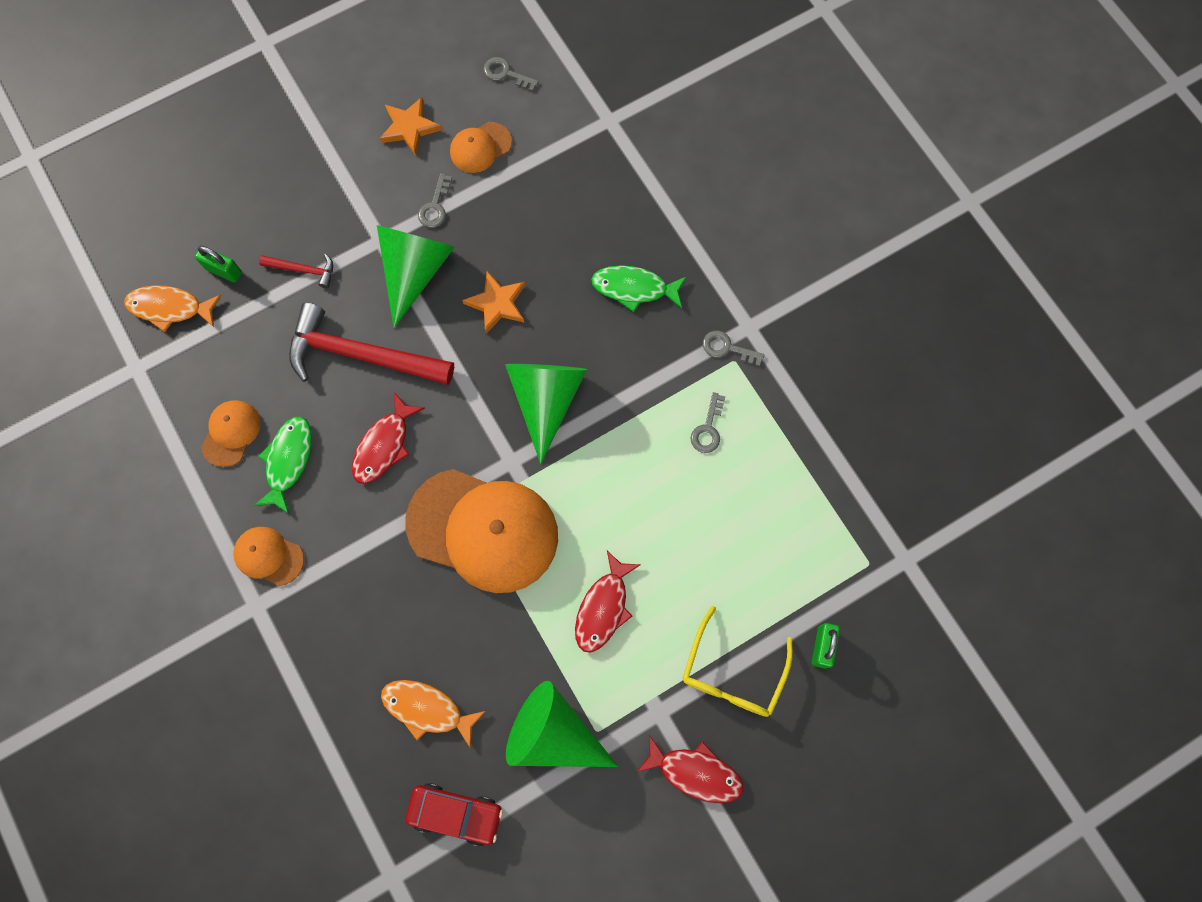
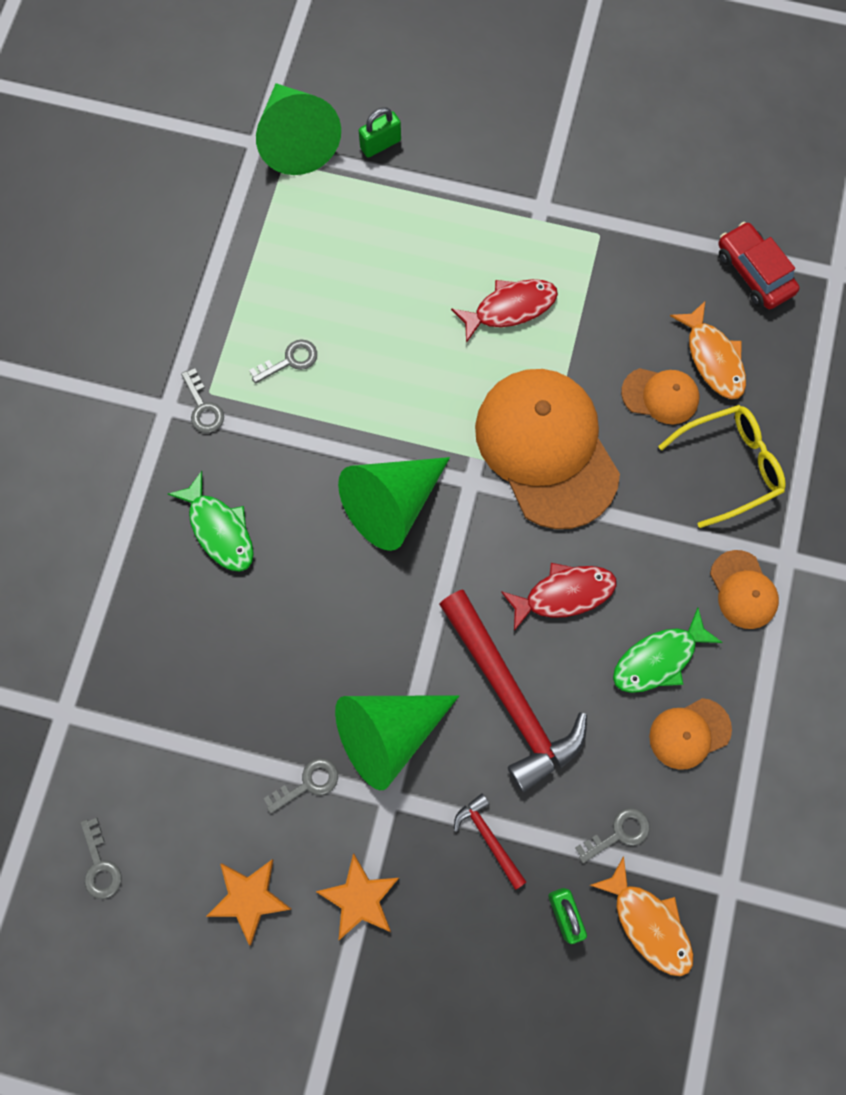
camera: 135 degrees left, 0 degrees up
orange cap [450,122,512,173] -> orange cap moved to [621,368,699,425]
orange star [462,271,525,334] -> orange star moved to [316,853,399,941]
green cone [506,681,619,767] -> green cone moved to [256,83,341,175]
red fish [636,735,743,803] -> none
yellow glasses [683,606,793,717] -> yellow glasses moved to [658,405,786,528]
none -> grey key [576,808,650,863]

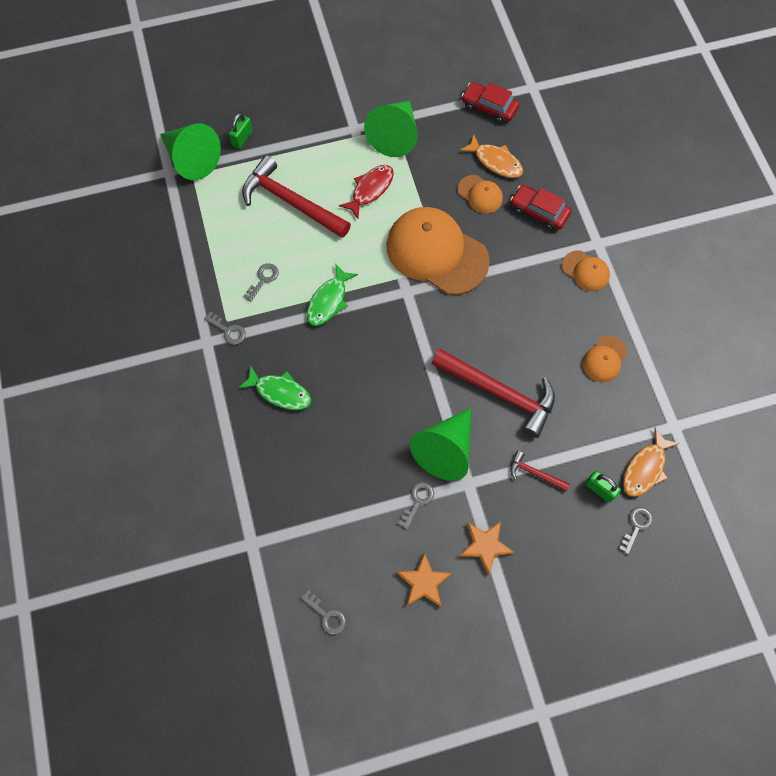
camera: 30 degrees left, 5 degrees down
green cone [338,457,450,551] -> green cone moved to [364,101,418,157]
red fish [501,563,617,631] -> none
grey key [576,808,650,863] -> grey key moved to [619,507,653,555]
orange fish [590,856,693,976] -> orange fish turned 105 degrees clockwise [623,428,679,497]
green fish [613,607,723,693] -> green fish moved to [307,263,358,326]
orange cap [621,368,699,425] -> orange cap turned 60 degrees clockwise [458,175,503,214]
yellow glasses [658,405,786,528] -> red car [510,185,571,231]
none -> red hammer [242,155,351,238]

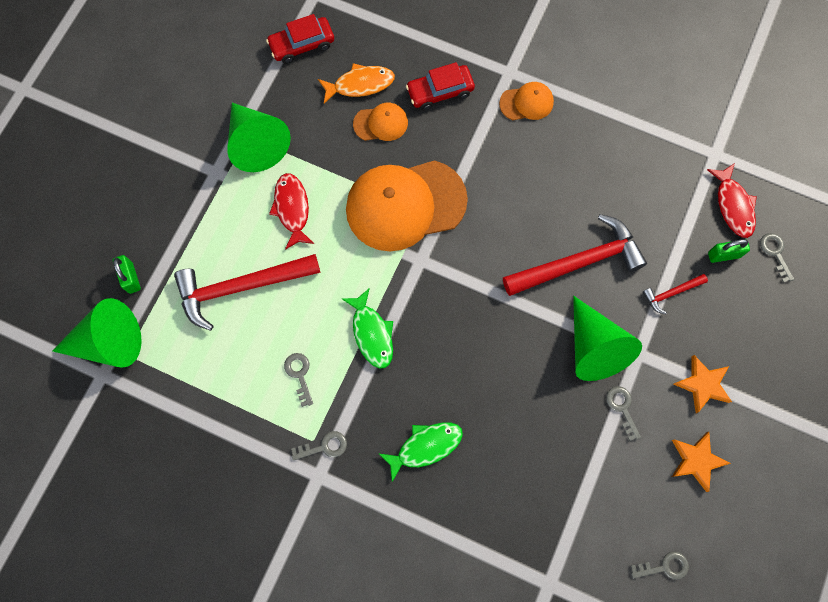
camera: 50 degrees left, 5 degrees up
orange cap [582,336,628,382] -> none
orange fish [623,428,679,497] -> red fish [707,163,757,238]

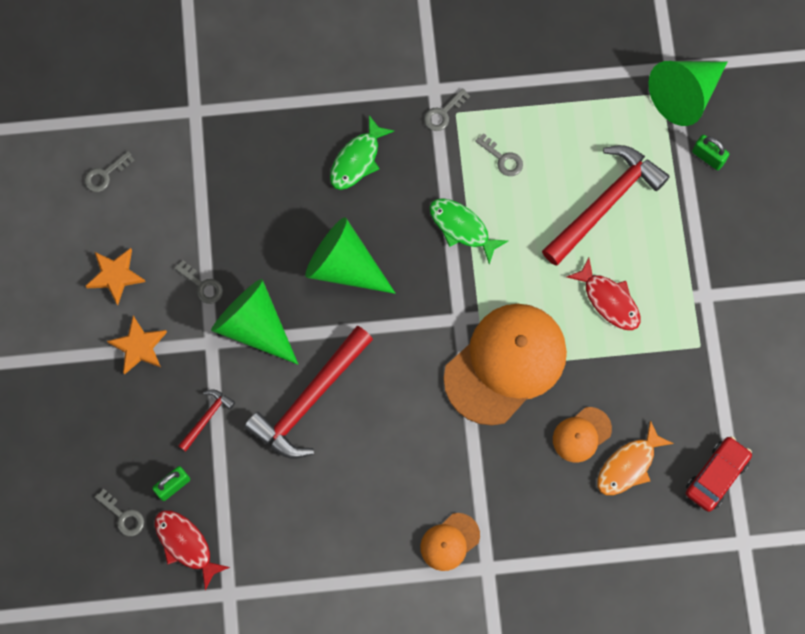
camera: 150 degrees right, 0 degrees up
green cone [227,103,291,172] -> green cone moved to [305,217,396,294]
red car [406,62,475,110] -> none

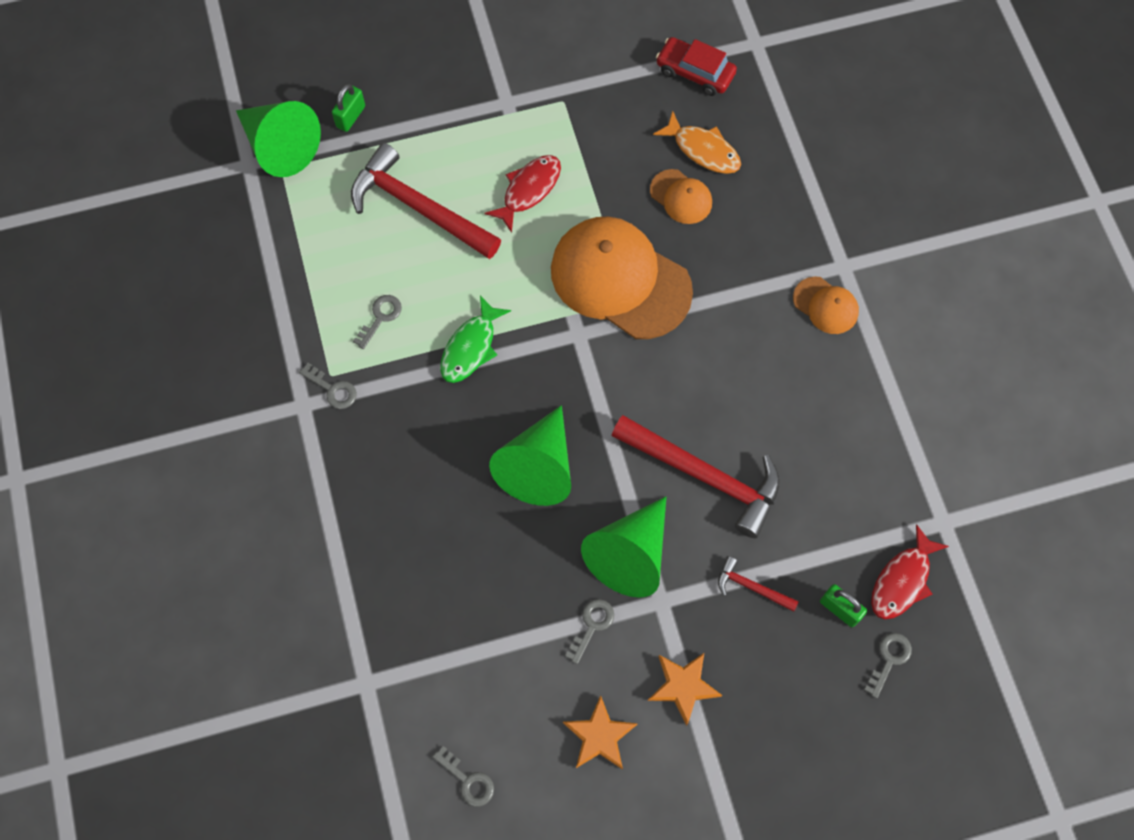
camera: 100 degrees left, 5 degrees down
green fish [330,115,394,190] -> none

